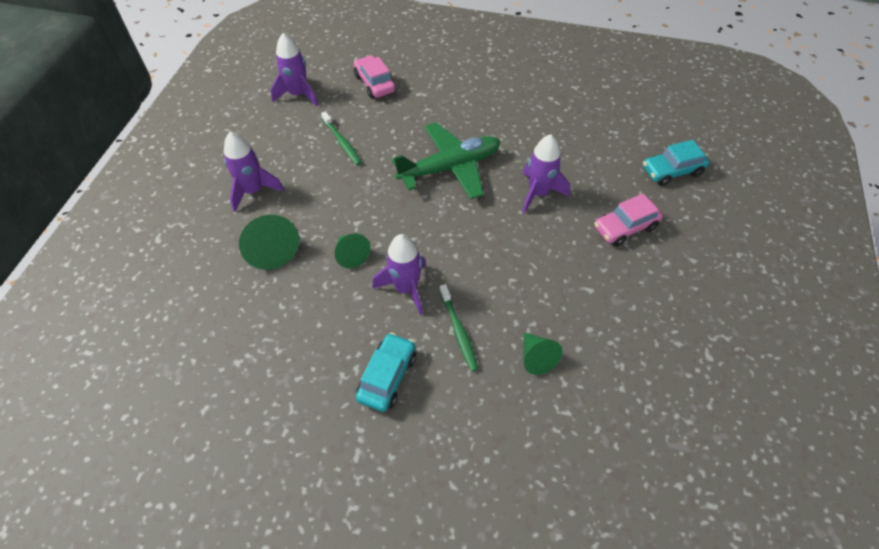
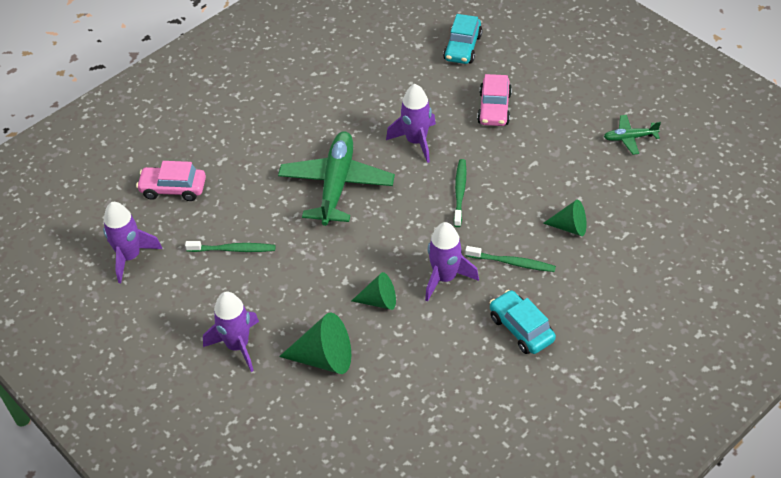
camera: 55 degrees left, 5 degrees down
none -> green toothbrush [454,159,466,227]
none -> green plane [604,115,661,155]

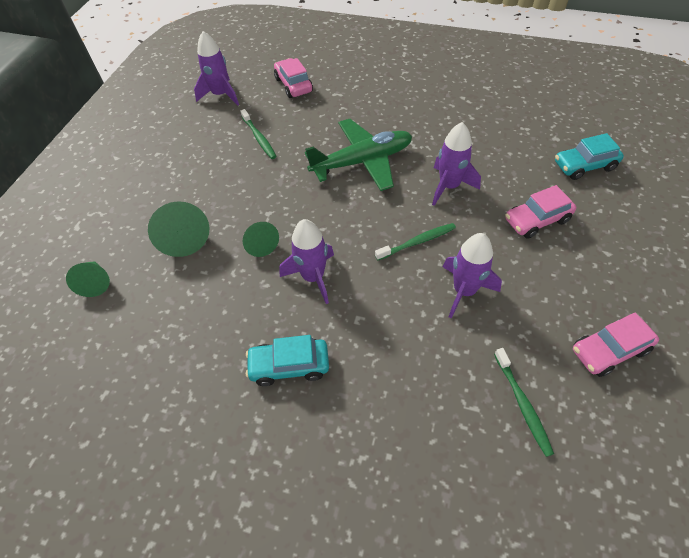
camera: 60 degrees right, 5 degrees up
purple rocket [203,292,259,372] -> purple rocket moved to [443,233,502,318]
green toothbrush [465,246,556,272] -> green toothbrush moved to [494,348,554,457]
turquoise car [490,290,556,354] -> turquoise car turned 120 degrees counterclockwise [246,335,329,386]
green cone [543,200,587,236] -> green cone moved to [66,261,110,297]
green plane [604,115,661,155] -> pink car [573,313,659,377]

